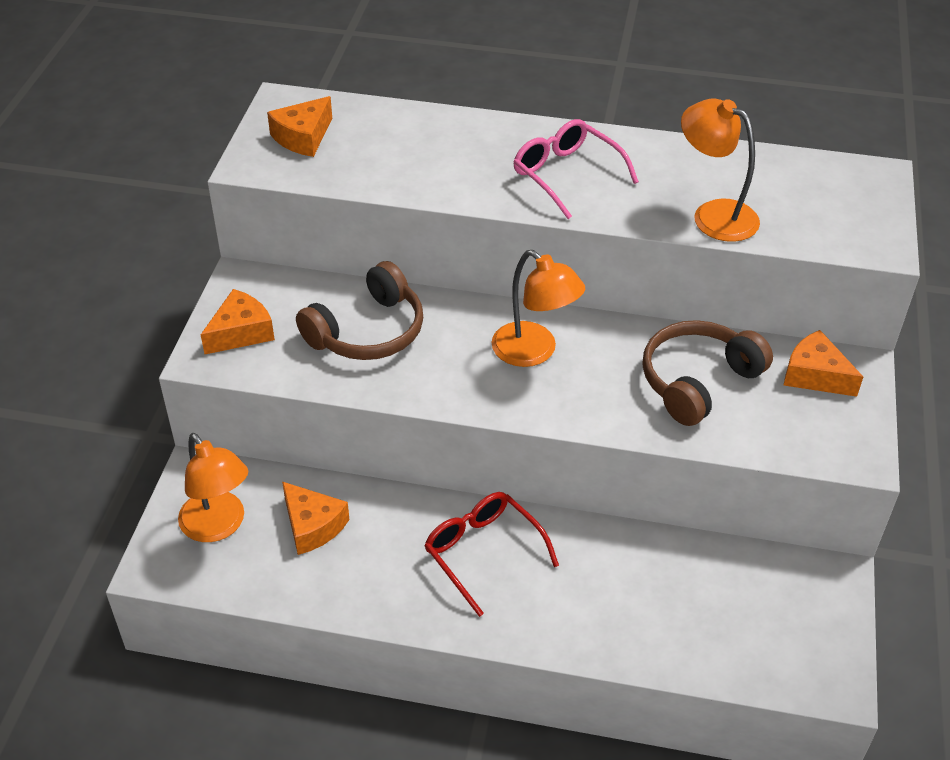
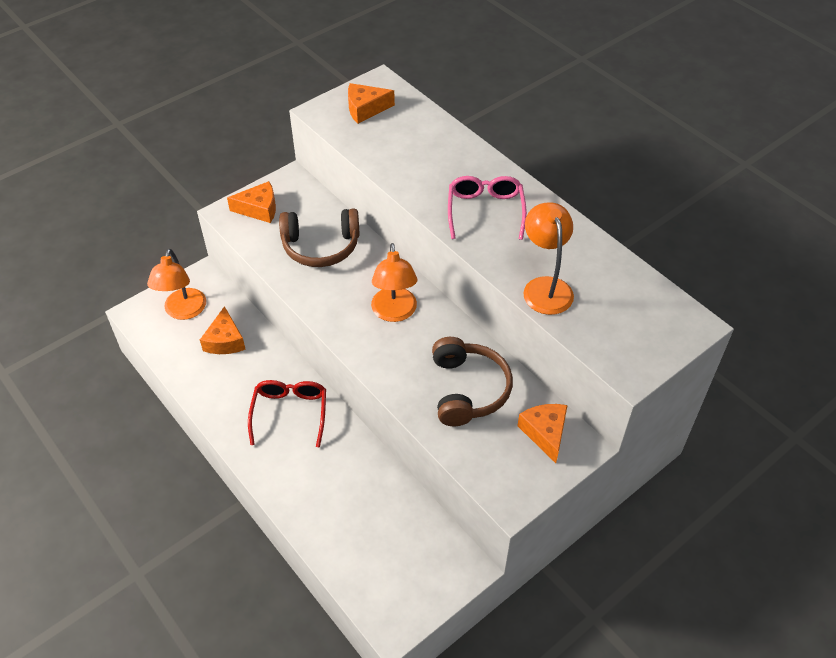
camera: 40 degrees right, 5 degrees up
brown headphones [642,320,773,426] -> brown headphones turned 90 degrees clockwise [432,337,513,426]

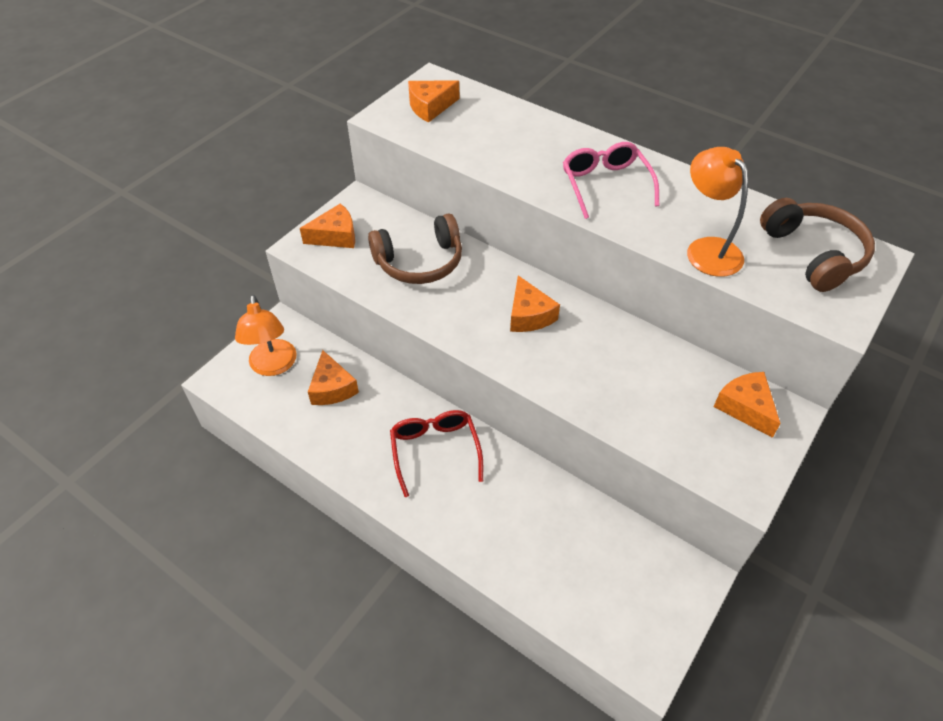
camera: 15 degrees left, 0 degrees up
orange lamp [371,243,417,322] -> orange cheese [510,275,560,332]
brown headphones [432,337,513,426] -> brown headphones moved to [760,198,875,292]

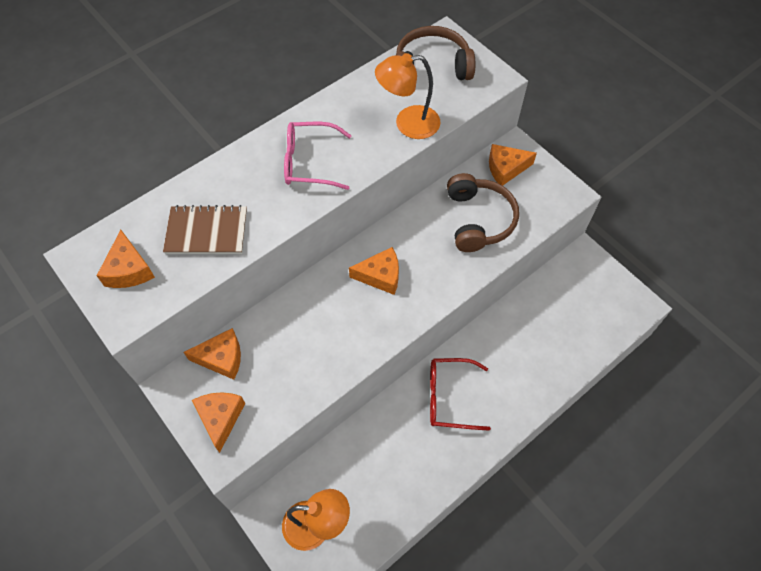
camera: 75 degrees left, 10 degrees up
orange cheese [308,350,359,405] -> orange cheese moved to [184,328,241,380]
brown headphones [368,214,462,284] -> brown headphones moved to [447,173,519,252]
none -> brown notebook [163,205,247,254]

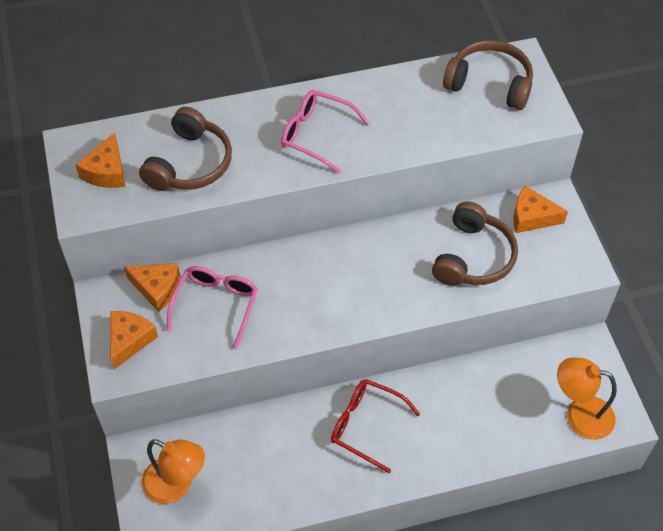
camera: 25 degrees right, 5 degrees down
brown notebook [163,205,247,254] -> brown headphones [139,107,232,191]
orange cheese [349,247,399,295] -> none
orange lamp [375,53,440,139] -> orange lamp moved to [557,358,617,440]
none -> pink glasses [166,266,258,349]

